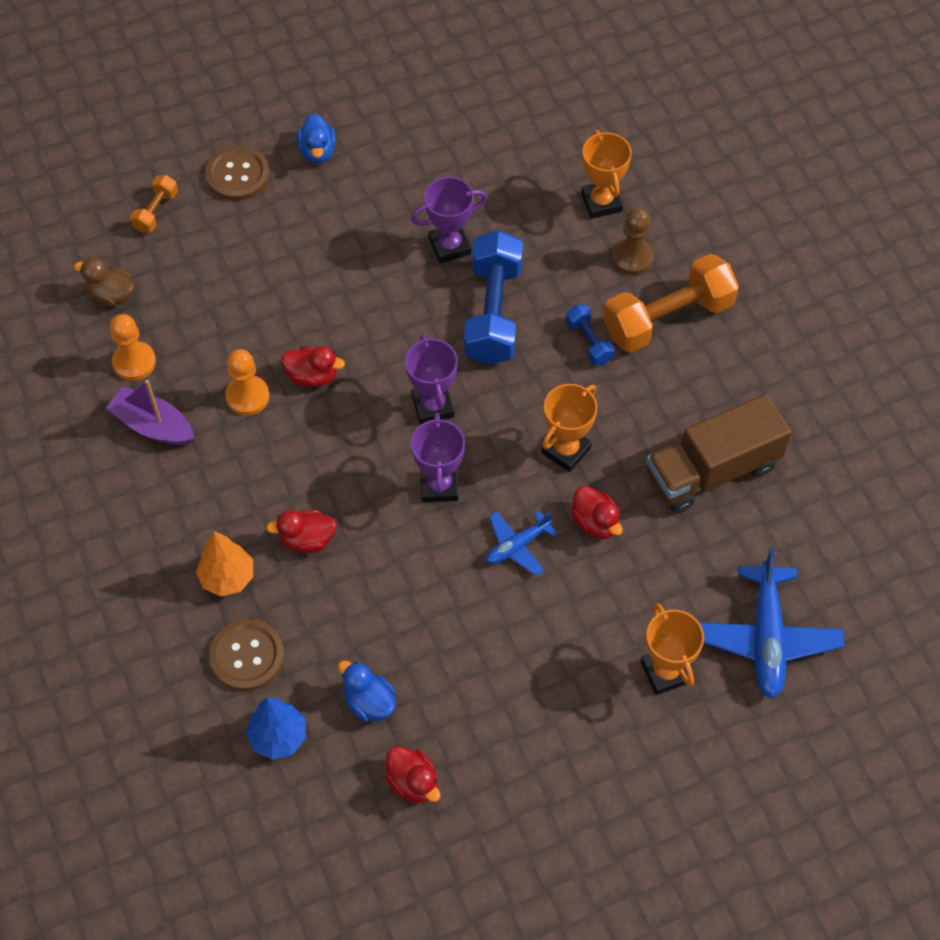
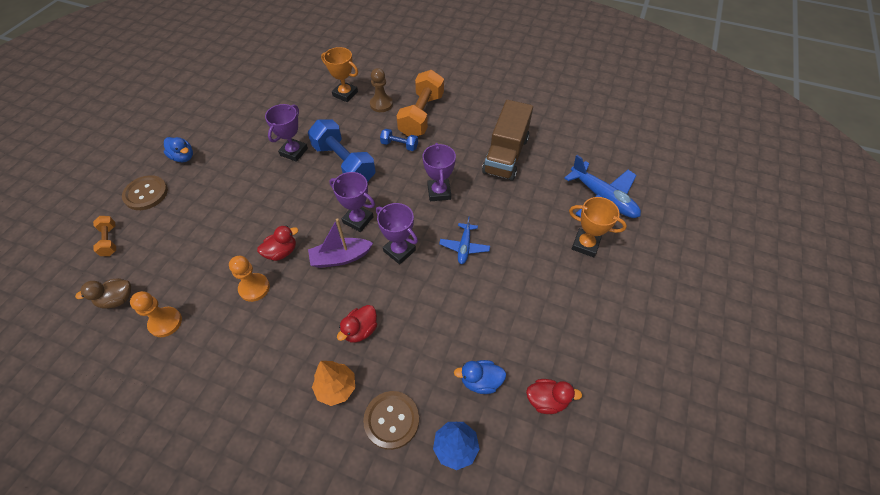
camera: 45 degrees left, 5 degrees down
purple boat [106,380,194,445] -> purple boat moved to [308,218,373,268]
orange trophy [541,384,597,472] -> purple trophy [423,143,456,201]
red duck [571,486,623,539] -> none

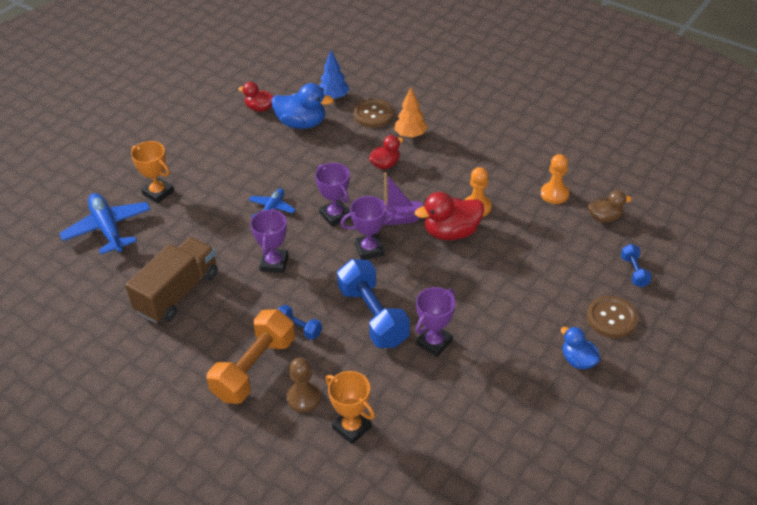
camera: 165 degrees left, 10 degrees down
orange dumbbell [93,216,116,256] -> blue dumbbell [621,244,652,287]
red duck [257,226,298,261] -> red duck [415,192,484,240], size x1.63
purple trophy [329,172,375,232] -> purple trophy turned 60 degrees counterclockwise [340,196,396,260]
blue duck [454,360,506,394] -> blue duck [271,83,334,129], size x1.63

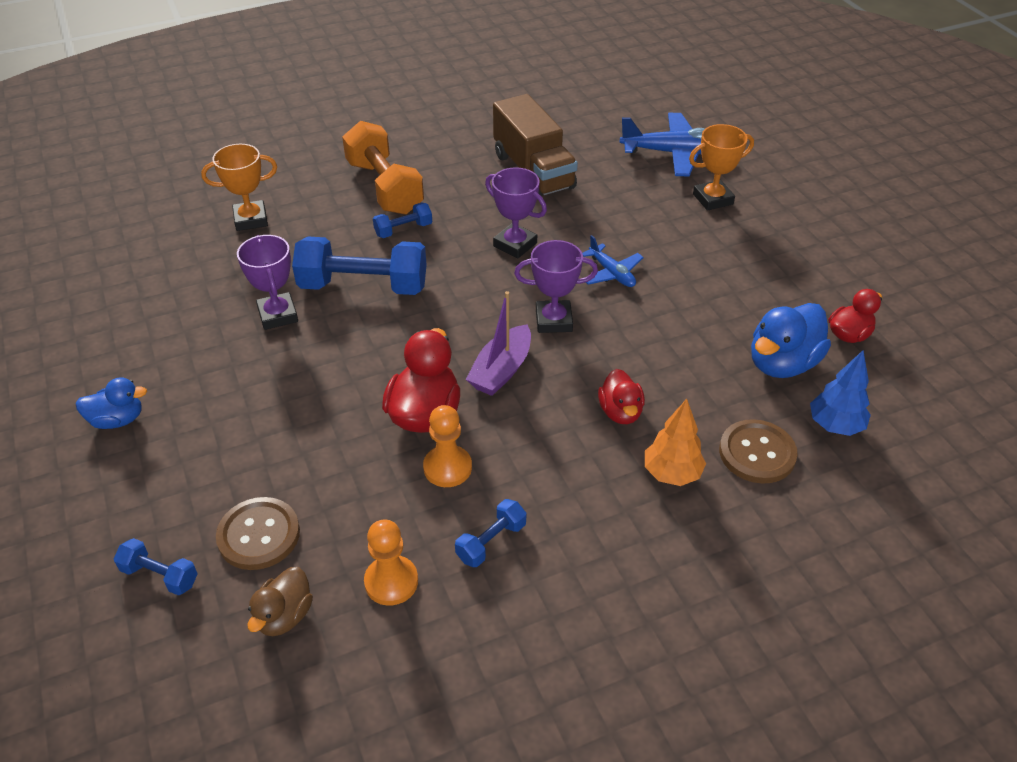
camera: 120 degrees right, 0 degrees up
brown pawn [287,358,321,412] -> none
purple trophy [340,196,396,260] -> none
brown button [587,296,638,338] -> brown button moved to [216,497,300,570]
none -> blue dumbbell [455,499,526,567]

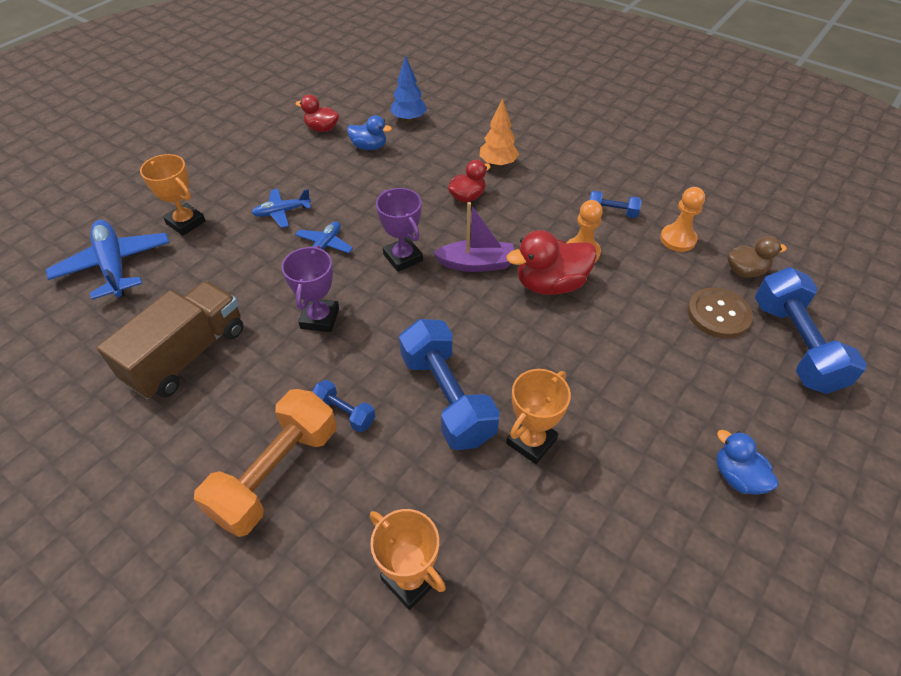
camera: 120 degrees left, 5 degrees up
blue dumbbell [114,538,198,595] -> blue dumbbell [755,267,867,394], size x2.08
purple trophy [237,235,298,330] -> orange trophy [506,369,571,464]
brown button [719,419,798,484] -> none
blue duck [751,303,831,378] -> blue duck [347,115,392,150], size x0.61
none -> blue plane [252,189,311,228]

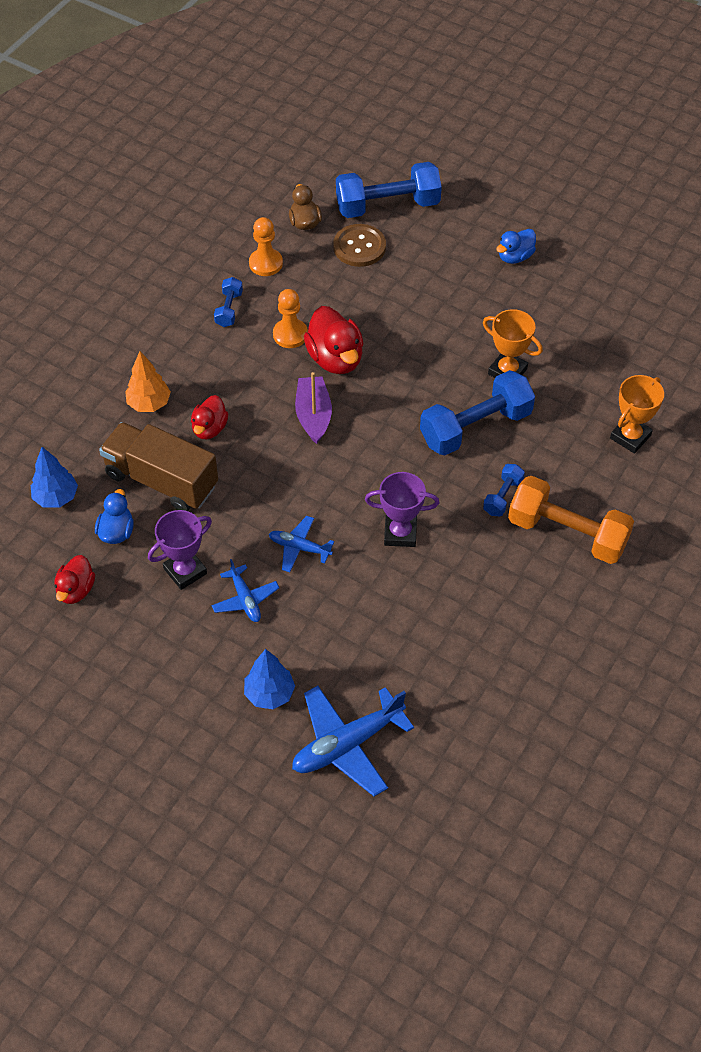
camera: 95 degrees left, 5 degrees up
brown truck [97,281,243,399] -> brown truck moved to [99,422,218,511]
orange trophy [140,154,206,236] -> blue tree [244,649,295,709]
purple trophy [376,188,423,272] -> purple trophy moved to [148,510,212,590]
red duck [448,160,491,202] -> red duck turned 120 degrees counterclockwise [191,395,228,439]

